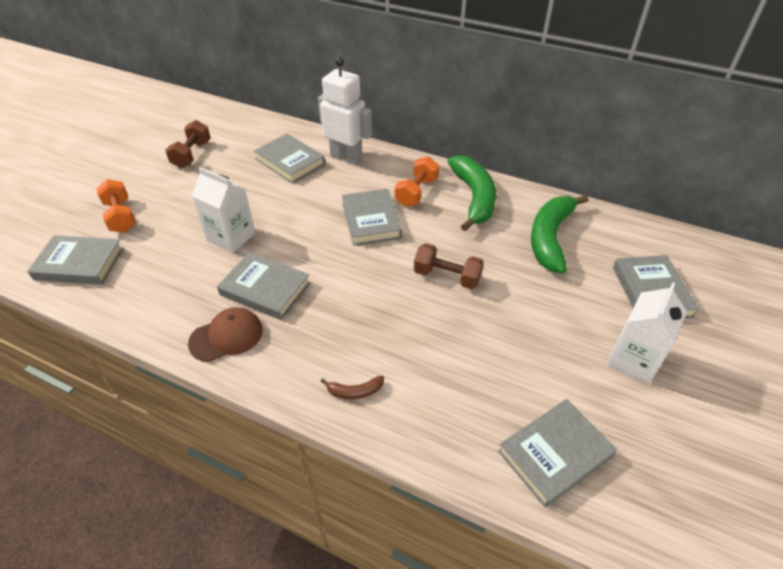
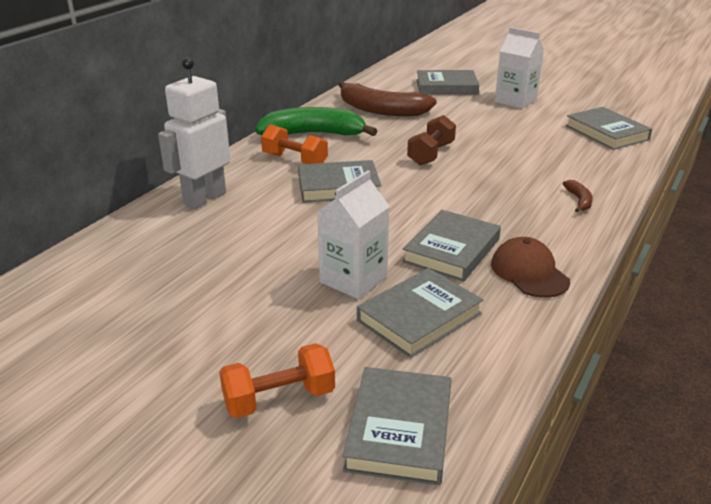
camera: 85 degrees left, 15 degrees down
brown dumbbell [165,120,211,168] -> none
grey book [254,134,325,183] -> grey book moved to [357,268,483,358]
green banana [531,195,589,273] -> brown banana [338,81,437,116]

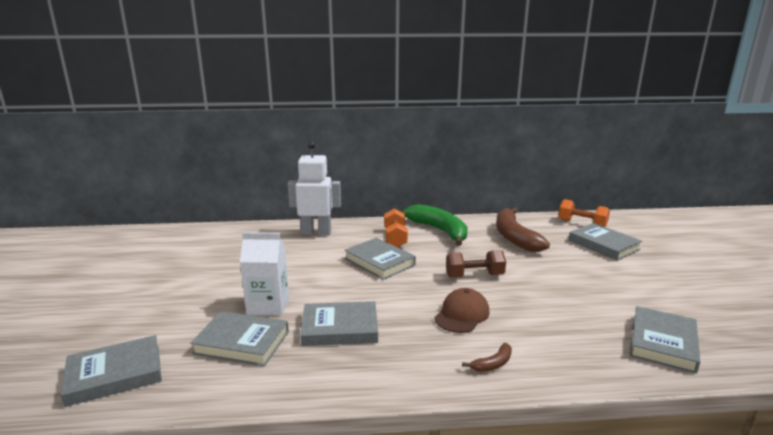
camera: 55 degrees right, 10 degrees down
orange dumbbell [219,343,335,418] -> orange dumbbell moved to [558,199,610,227]
brown cap [491,237,570,298] -> brown cap moved to [434,288,490,333]
white carton [495,27,544,109] -> none

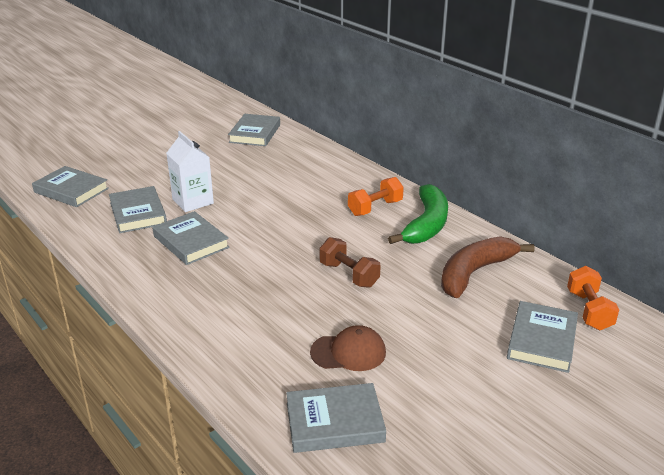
camera: 55 degrees right, 10 degrees up
white robot [288,142,341,235] -> none
grey book [345,238,416,280] -> grey book moved to [228,114,280,146]
brown cap [434,288,490,333] -> brown cap moved to [310,325,386,371]
brown banana [462,343,512,372] -> none

